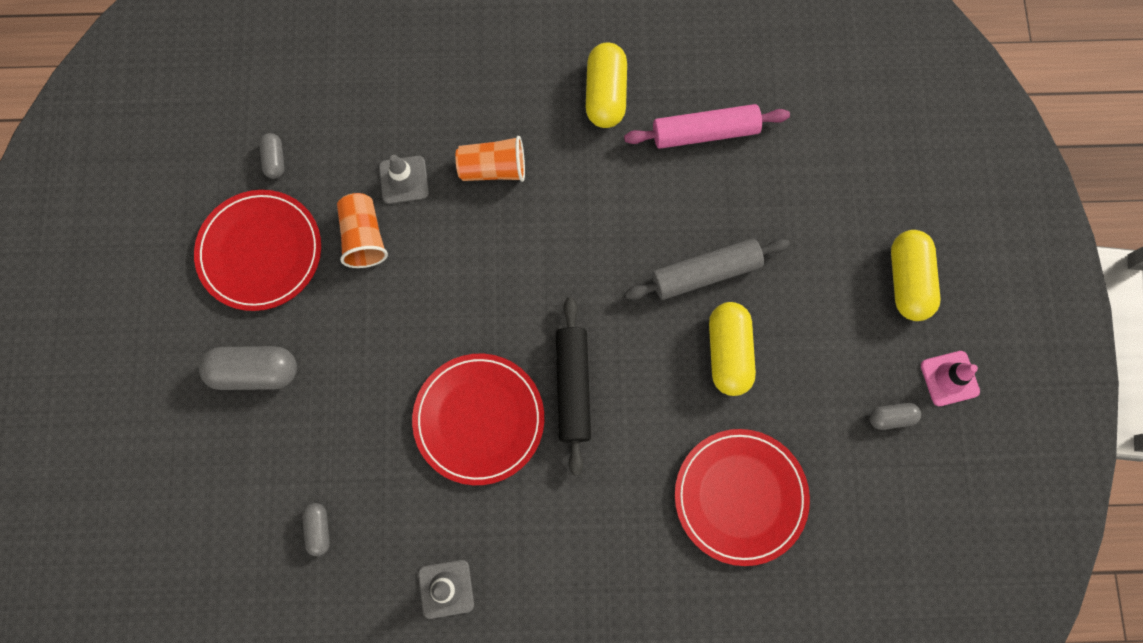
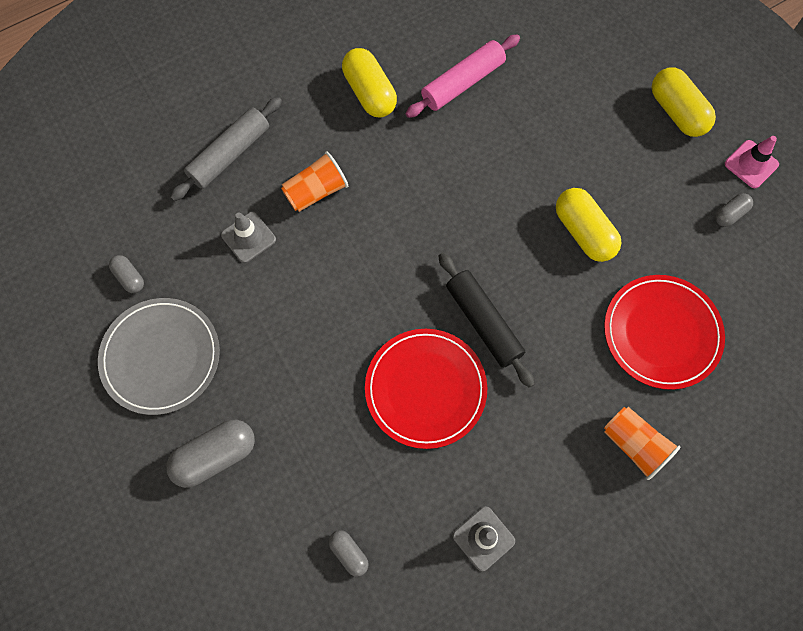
camera: 30 degrees left, 5 degrees down
red plate [194,190,321,311] -> grey plate [98,298,220,415]
orange cup [337,193,388,268] -> orange cup moved to [604,407,681,480]
grey rolling pin [625,238,790,300] -> grey rolling pin moved to [170,97,282,201]

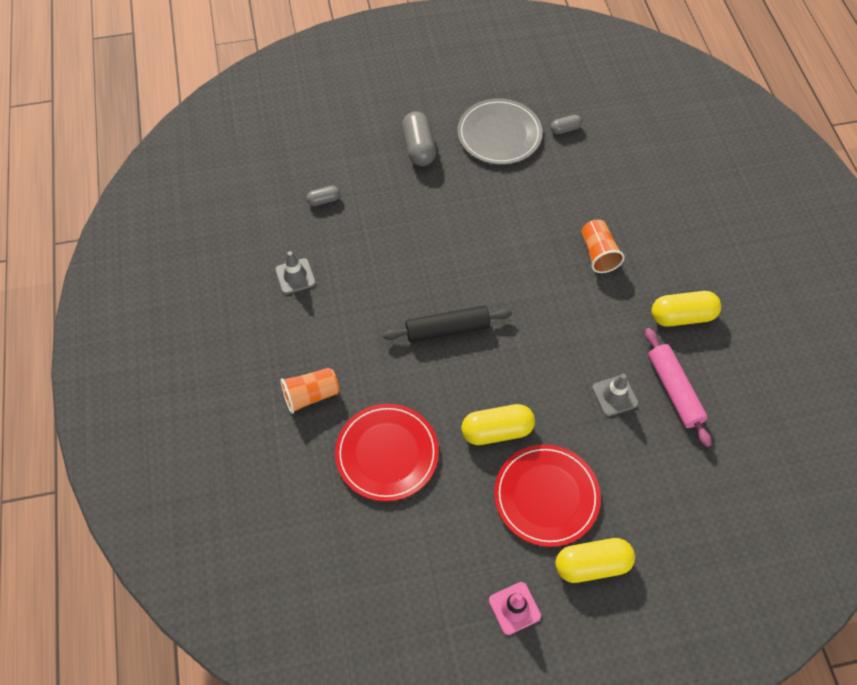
camera: 110 degrees right, 10 degrees down
grey rolling pin [170,97,282,201] -> none
grey traffic cone [221,212,276,263] -> grey traffic cone moved to [592,374,638,416]
red plate [365,329,487,449] -> red plate moved to [494,444,601,547]
grey capsule [715,193,753,227] -> none

